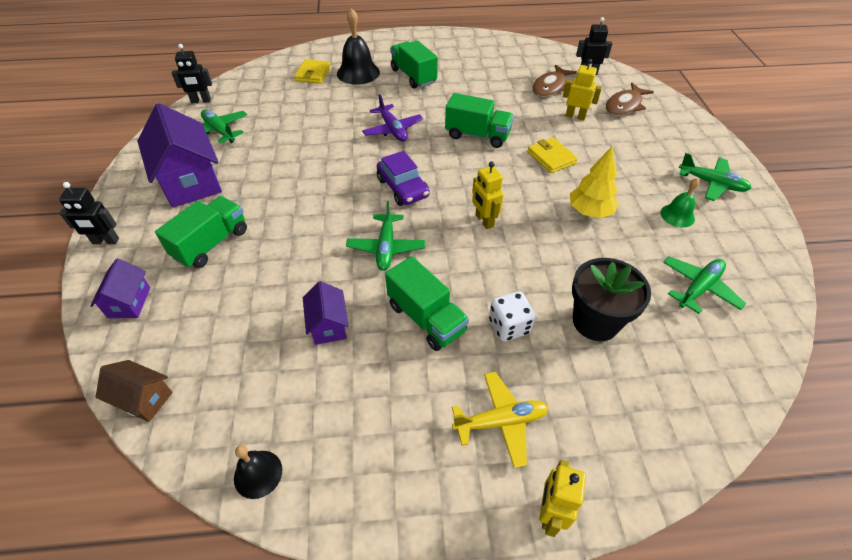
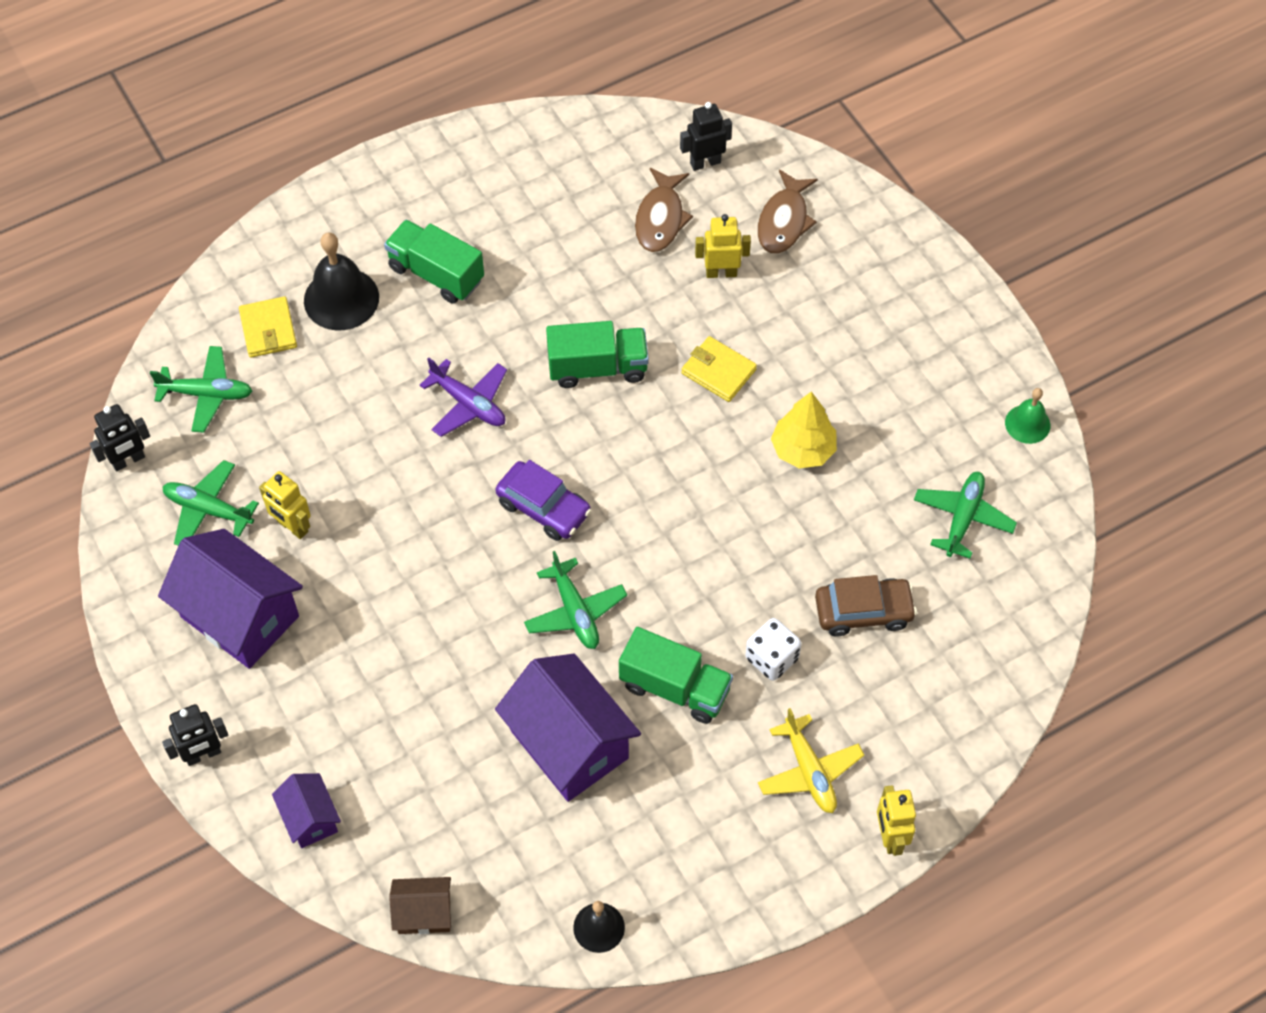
camera: 25 degrees left, 10 degrees up
green truck [155,196,247,268] -> none
purple house [303,281,349,345] -> purple house [495,654,641,802], size x1.96
yellow plane [452,372,549,468] -> yellow plane turned 105 degrees clockwise [758,708,864,813]
yellow robot [472,161,504,229] -> yellow robot moved to [259,471,311,539]
black flower pot [572,258,651,341] -> brown car [815,575,917,636]
green bell [660,178,699,228] -> green bell moved to [1005,388,1050,444]
green plane [679,153,751,201] -> green plane moved to [150,346,252,433]

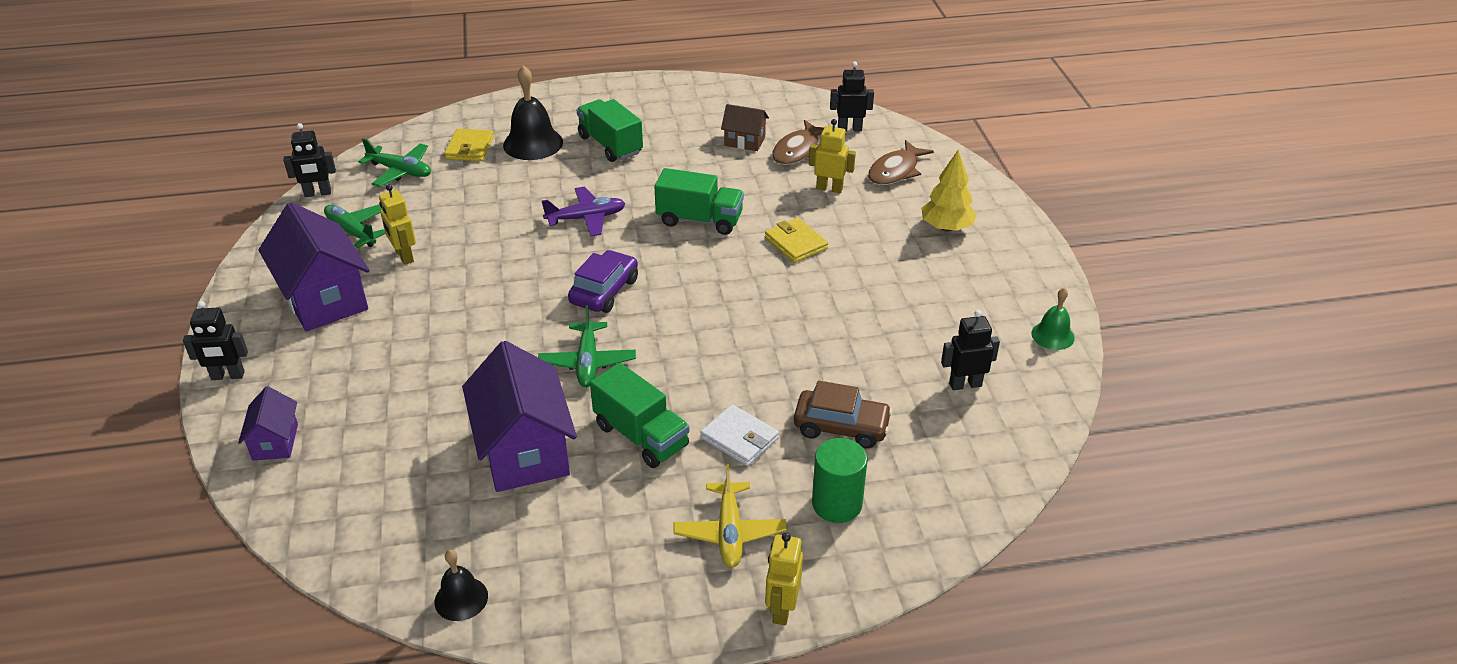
camera: 20 degrees right, 20 degrees down
brown house [389,877,451,934] -> brown house moved to [721,104,769,151]
purple plane [420,358,507,437] -> purple plane turned 75 degrees counterclockwise [542,187,626,237]
purple car [495,460,591,541] -> purple car turned 120 degrees counterclockwise [568,250,638,313]
white dice [745,618,802,681] -> white wallet [700,404,779,466]
yellow tree [771,392,837,468] -> yellow tree moved to [921,150,977,232]
green plane [914,472,1017,559] -> black robot [941,310,1000,390]
none -> green cylinder [812,438,868,523]

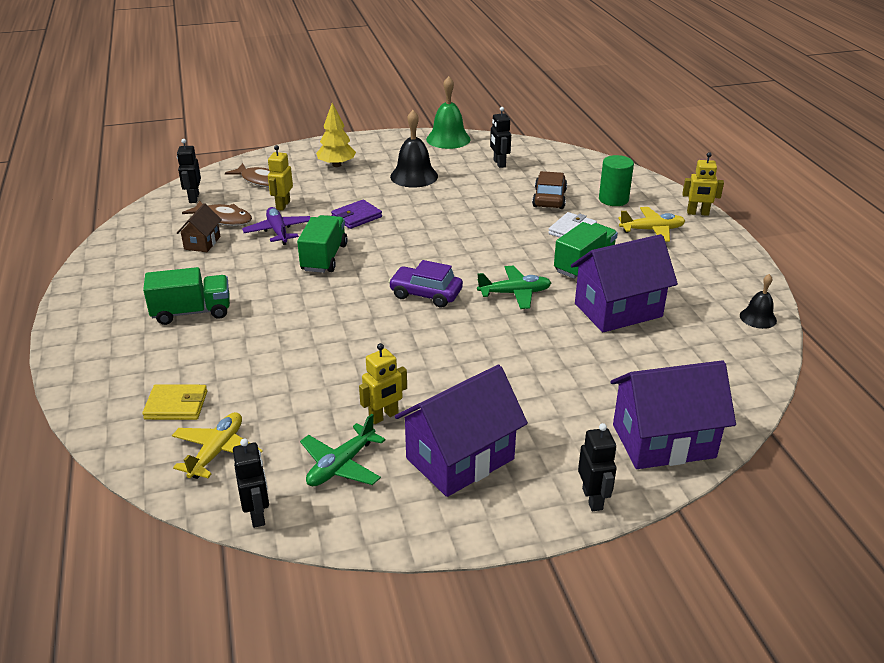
camera: 95 degrees left, 5 degrees down
purple house [238,386,298,461] -> purple house [610,360,736,469], size x1.96
green plane [358,138,431,187] -> yellow plane [172,412,263,479]
black bell [503,65,563,160] -> black bell moved to [390,110,438,188]
purple plane [542,187,626,237] -> purple plane moved to [242,207,311,245]
green truck [577,99,643,162] -> green truck turned 150 degrees counterclockwise [143,267,230,325]
yellow wallet [765,218,828,263] -> purple wallet [331,200,382,229]
green bell [1031,288,1075,350] -> green bell [426,76,471,149], size x1.72

